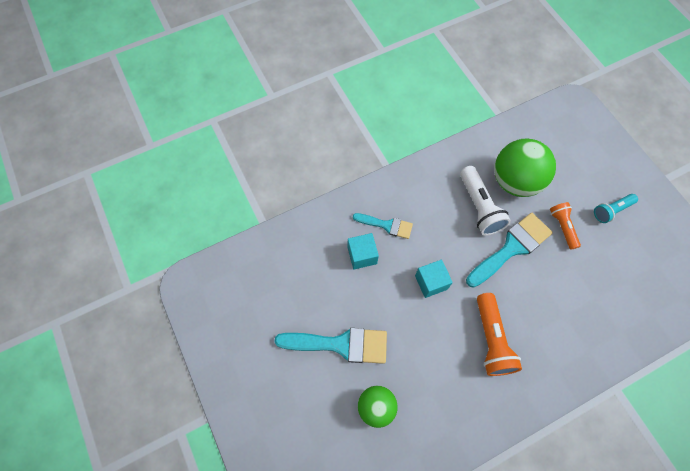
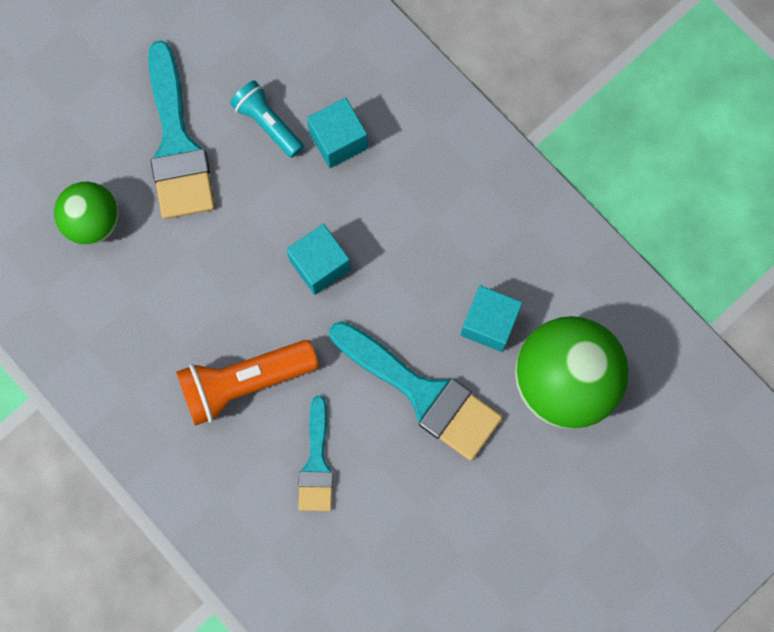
camera: 75 degrees right, 10 degrees up
turquoise brush [353,213,413,239] -> turquoise brush moved to [298,396,334,511]
white flashlight [460,166,511,236] -> turquoise cube [461,285,522,352]
orange flashlight [550,202,581,250] -> none
turquoise flashlight [594,194,638,223] -> turquoise flashlight moved to [230,80,304,158]

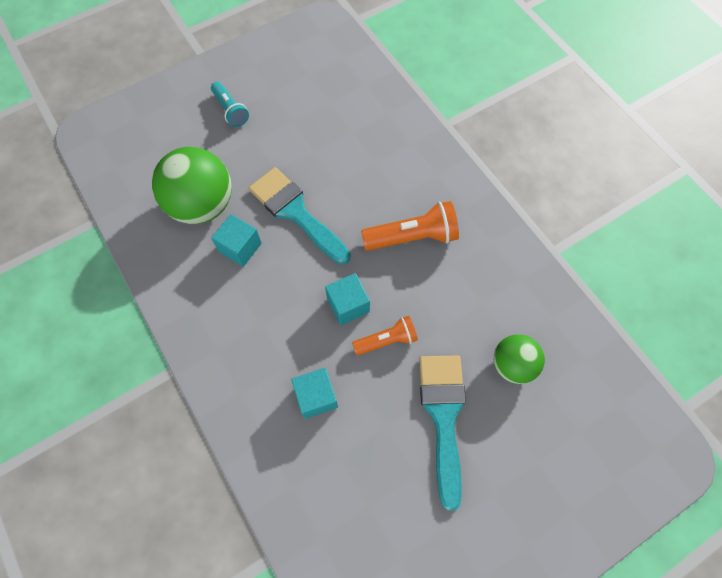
camera: 170 degrees left, 10 degrees down
turquoise flashlight [230,80,304,158] -> turquoise flashlight moved to [211,82,249,127]
turquoise brush [298,396,334,511] -> none
none -> orange flashlight [352,316,418,355]

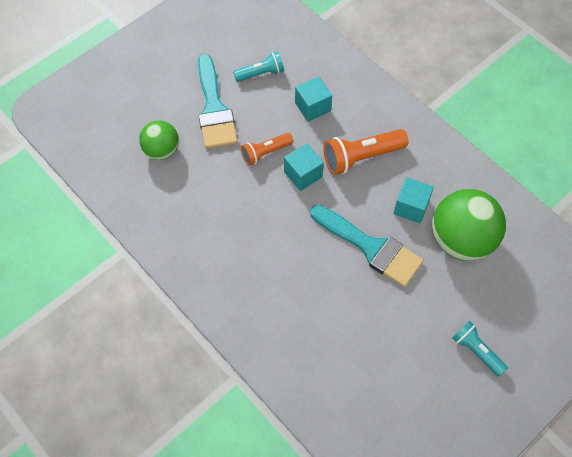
camera: 170 degrees right, 5 degrees down
orange flashlight [361,201,459,251] -> orange flashlight moved to [323,129,408,175]
none -> turquoise flashlight [233,51,284,82]

